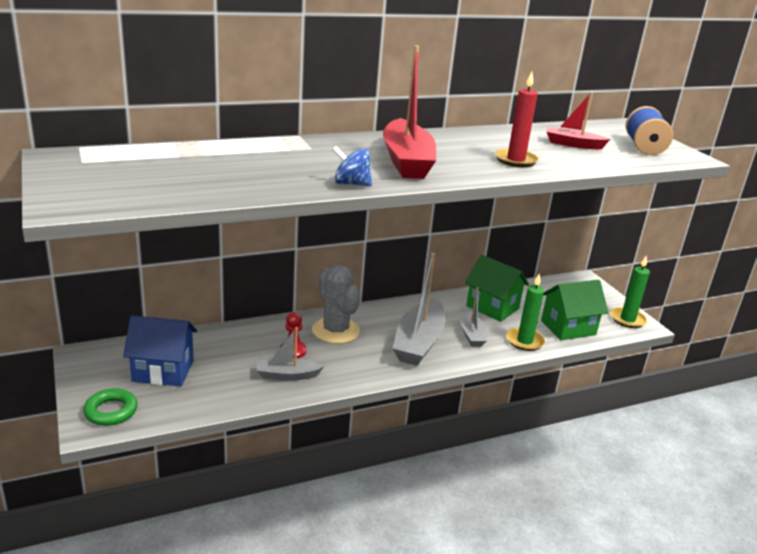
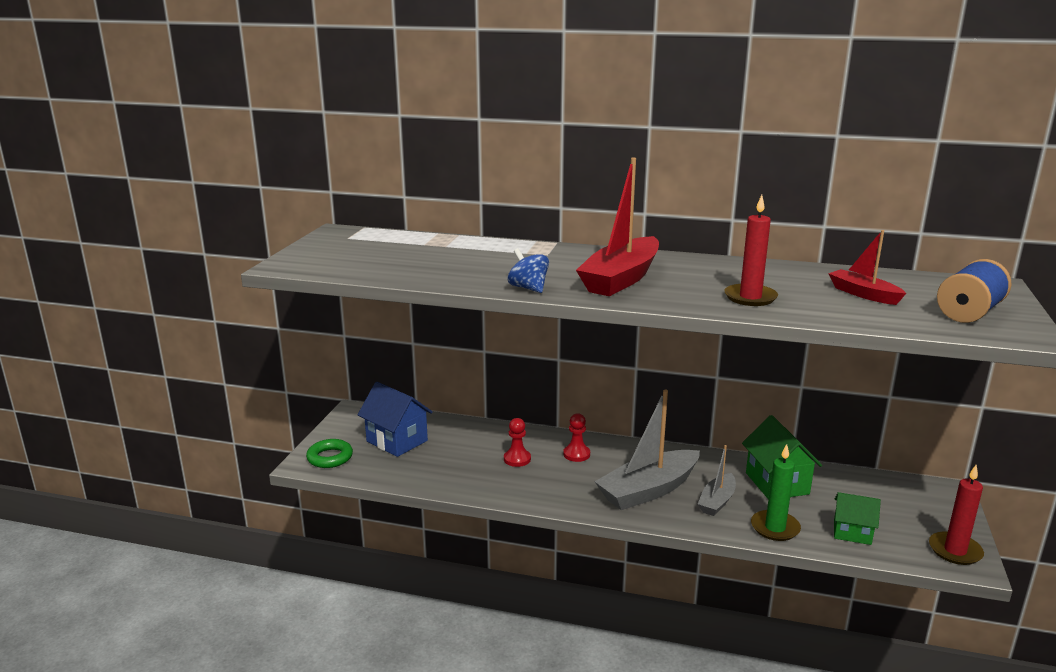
camera: 40 degrees right, 5 degrees down
grey boat [257,327,324,381] -> none
grey cactus [312,265,360,344] -> red pawn [563,413,590,462]
green house [541,280,608,340] -> green house [834,492,881,545], size x0.64
green candle [610,256,650,328] -> red candle [929,465,984,565]

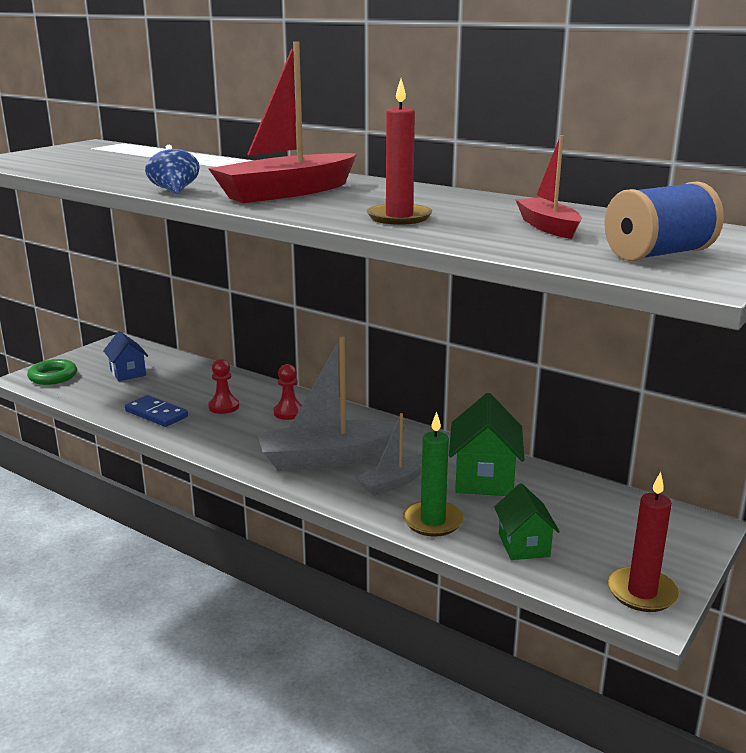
camera: 20 degrees right, 0 degrees up
blue house [358,382,433,457] -> blue house [103,331,148,381], size x0.64
green house [834,492,881,545] -> green house turned 45 degrees clockwise [494,483,560,560]
none -> blue domino [125,395,188,427]

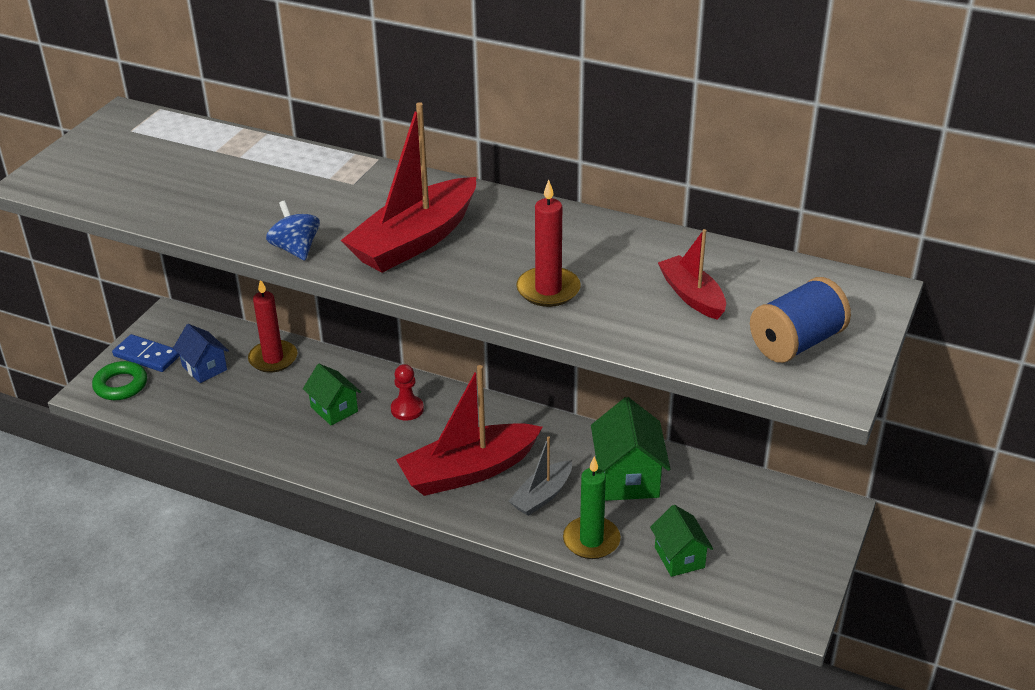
camera: 10 degrees left, 15 degrees up
blue domino [125,395,188,427] -> blue domino moved to [112,334,180,372]
red pawn [208,359,239,414] -> green house [303,364,361,426]
grey boat [257,337,406,471] -> red boat [396,365,543,496]
red candle [608,472,679,612] -> red candle moved to [248,281,298,373]

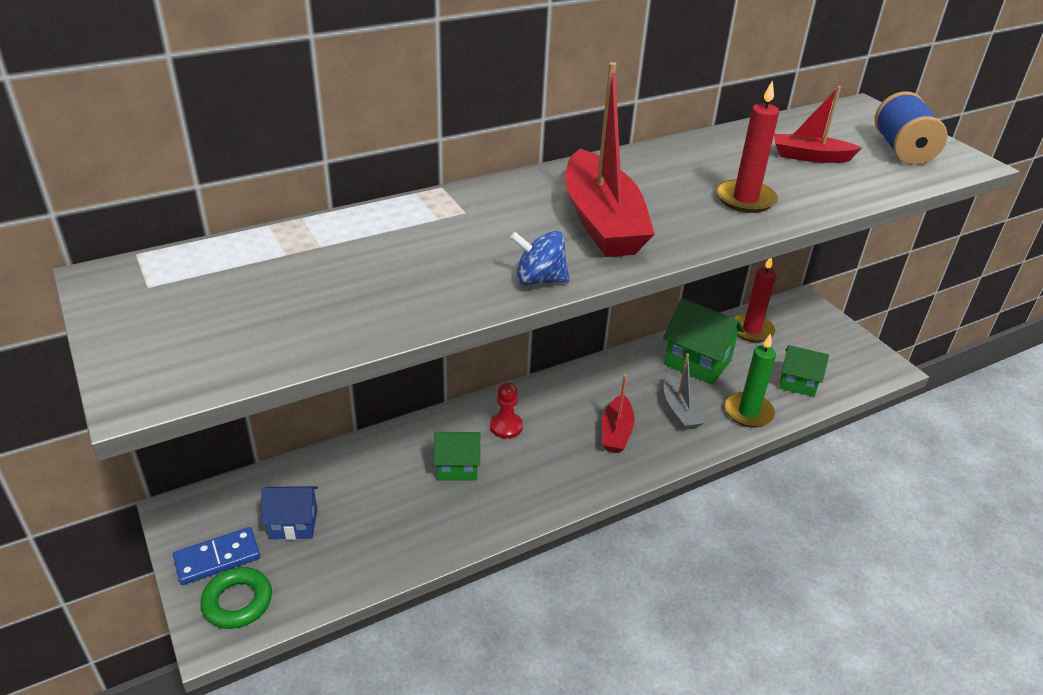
camera: 55 degrees left, 0 degrees up
red candle [248,281,298,373] -> red candle moved to [733,258,776,342]
red boat [396,365,543,496] -> red boat [602,374,634,453], size x0.55

